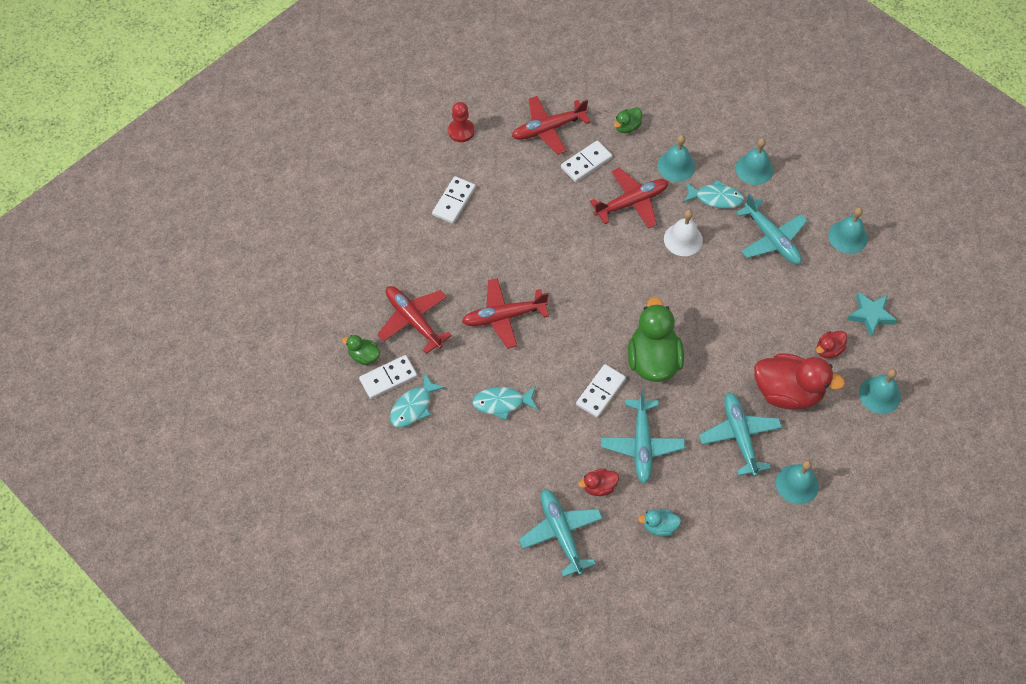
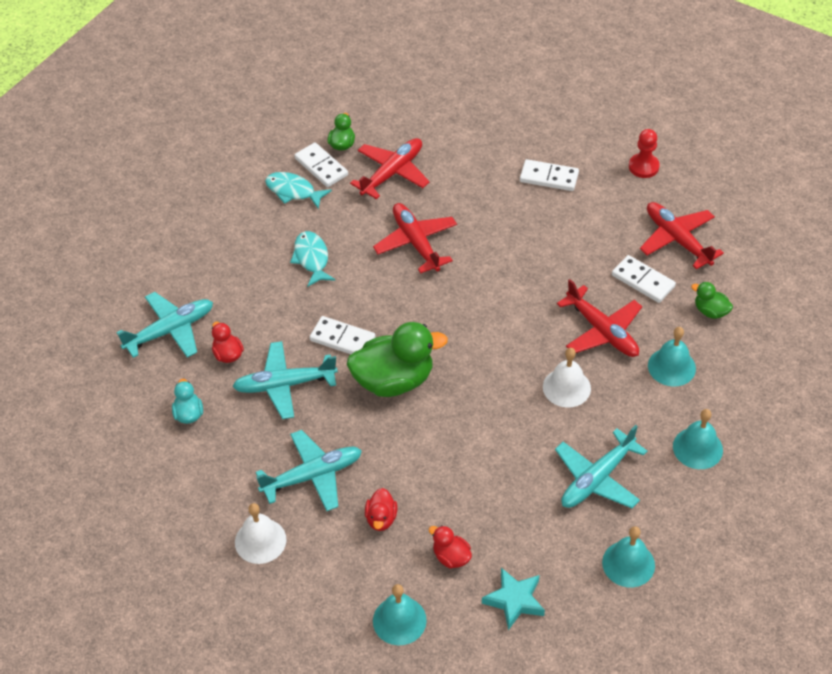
camera: 80 degrees right, 10 degrees down
turquoise fish [683,180,744,209] -> none
red duck [754,353,845,410] -> red duck [365,488,397,531], size x0.47
turquoise bell [776,460,819,505] -> white bell [235,503,286,564]

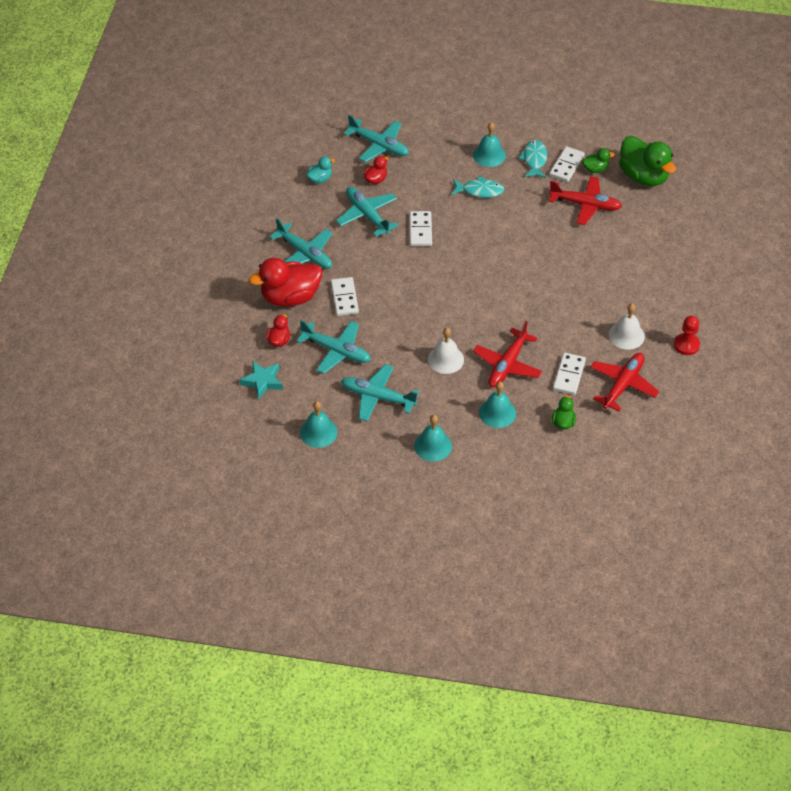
camera: 65 degrees right, 0 degrees up
white bell [235,503,286,564] -> white bell moved to [609,304,645,350]
turquoise fish [290,231,335,287] -> turquoise fish turned 45 degrees clockwise [451,176,504,198]
green duck [347,322,448,397] -> green duck moved to [619,136,676,186]
red duck [365,488,397,531] -> red duck [249,258,322,307], size x2.13
red plane [373,203,457,274] -> none
turquoise bell [373,584,427,645] -> turquoise bell moved to [473,122,506,167]
white domino [520,159,579,191] -> white domino moved to [331,277,359,316]
none -> turquoise plane [296,320,371,374]

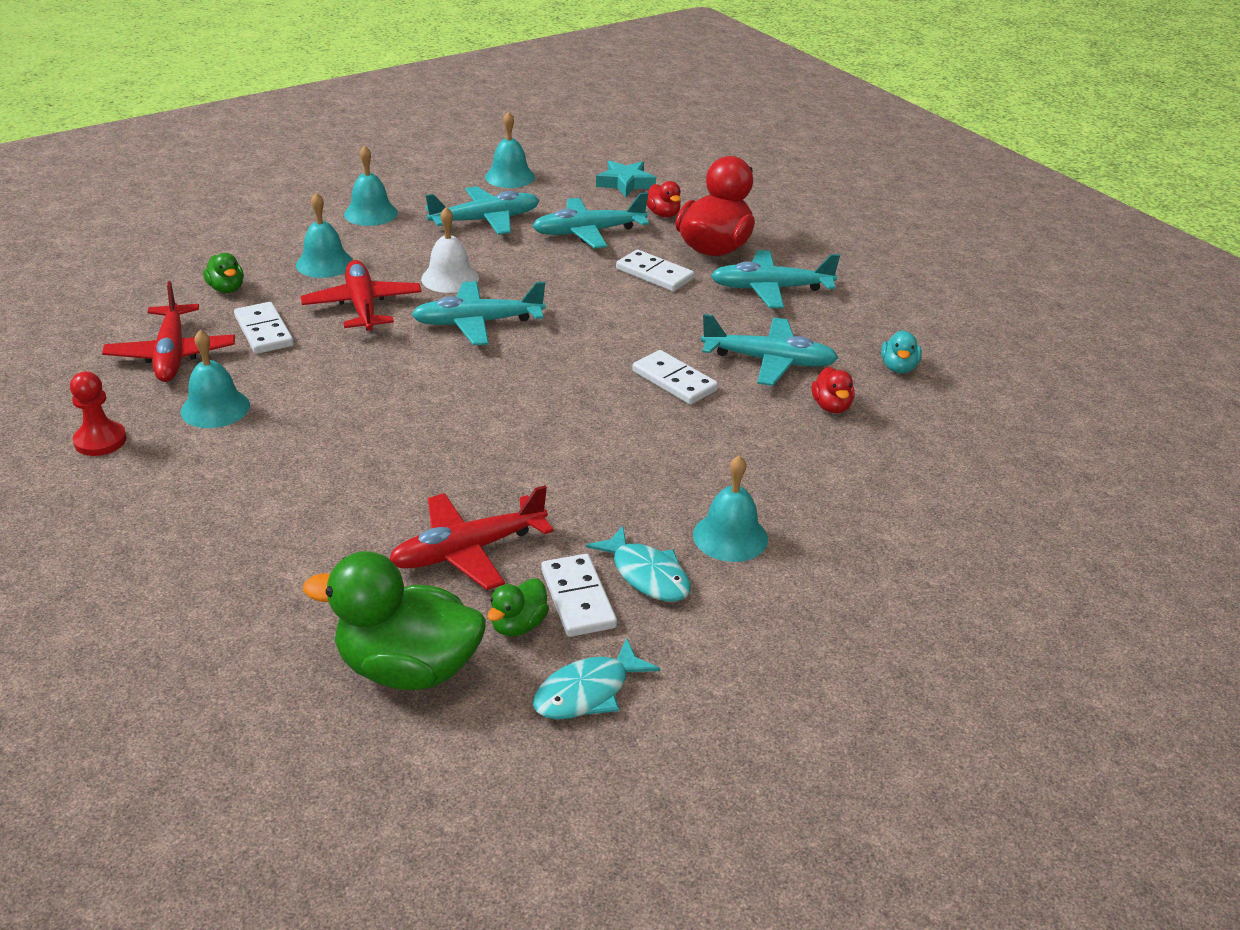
camera: 135 degrees right, 15 degrees down
turquoise plane [344,115,409,162] -> turquoise plane moved to [411,281,546,345]
turquoise fish [451,176,504,198] -> turquoise fish moved to [533,638,661,720]
white bell [609,304,645,350] -> turquoise bell [180,330,250,428]

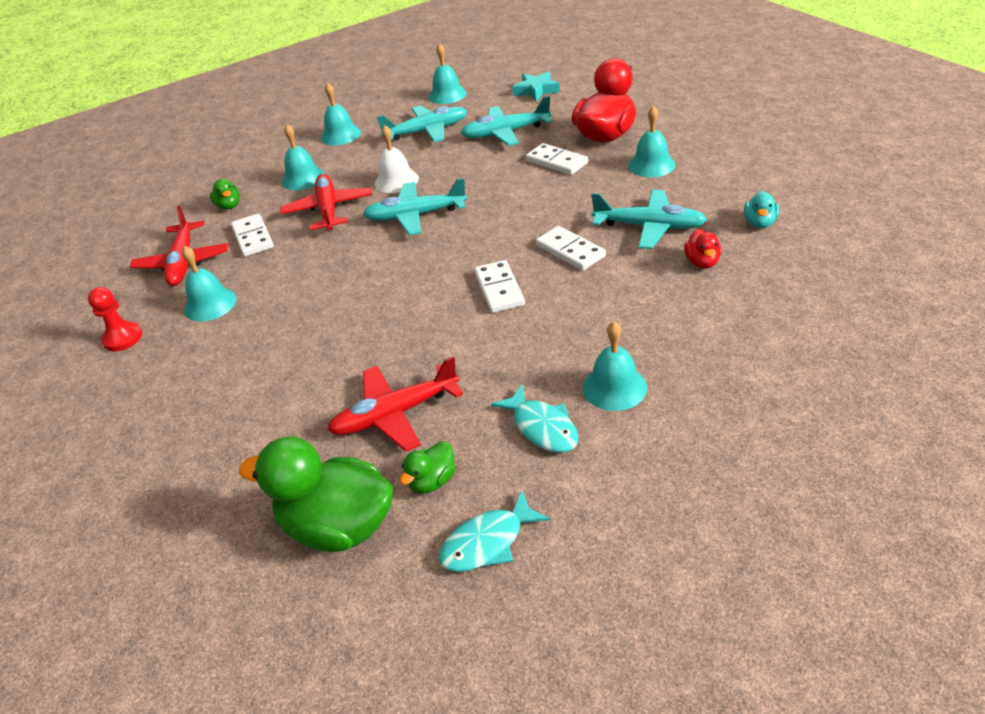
camera: 10 degrees right, 5 degrees up
white domino [541,554,617,637] -> white domino moved to [474,260,525,313]
red duck [647,181,681,218] -> none
turquoise plane [711,250,840,308] -> turquoise bell [628,106,675,177]

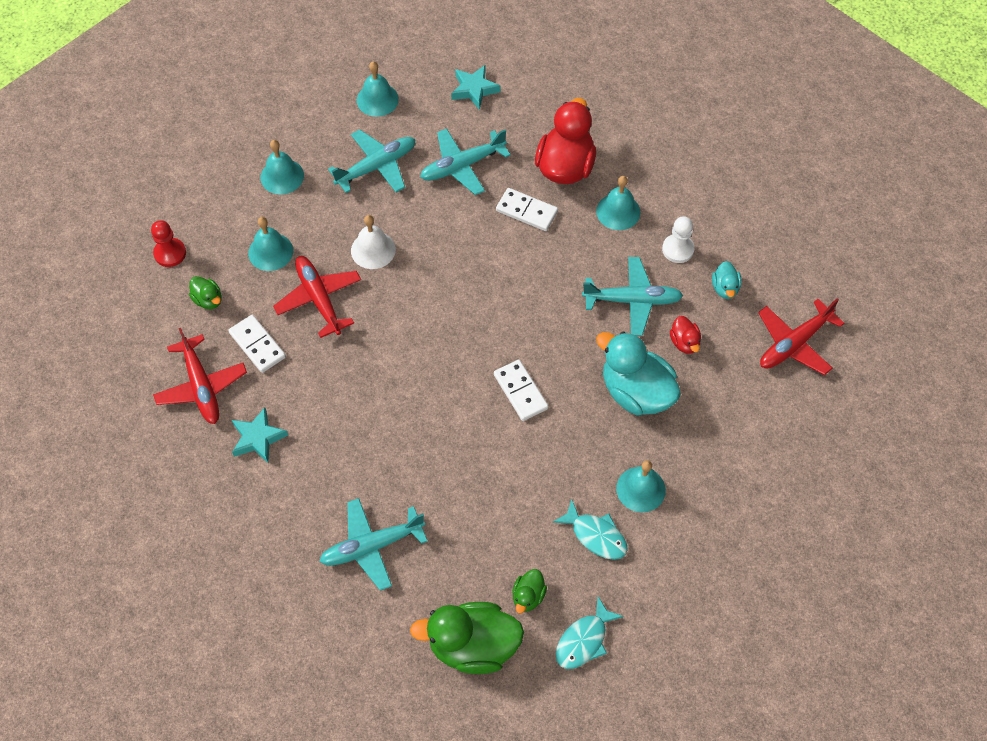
camera: 20 degrees left, 20 degrees up
red pawn [88,287,142,351] -> red pawn moved to [151,220,186,267]
turquoise bell [182,246,237,322] -> turquoise star [232,407,288,463]
red plane [327,356,463,452] -> red plane moved to [758,298,844,375]
turquoise plane [363,178,468,235] -> turquoise plane moved to [319,498,428,591]
white domino [536,226,606,271] -> none
none -> turquoise duck [596,331,681,416]
none -> white pawn [662,216,695,263]

